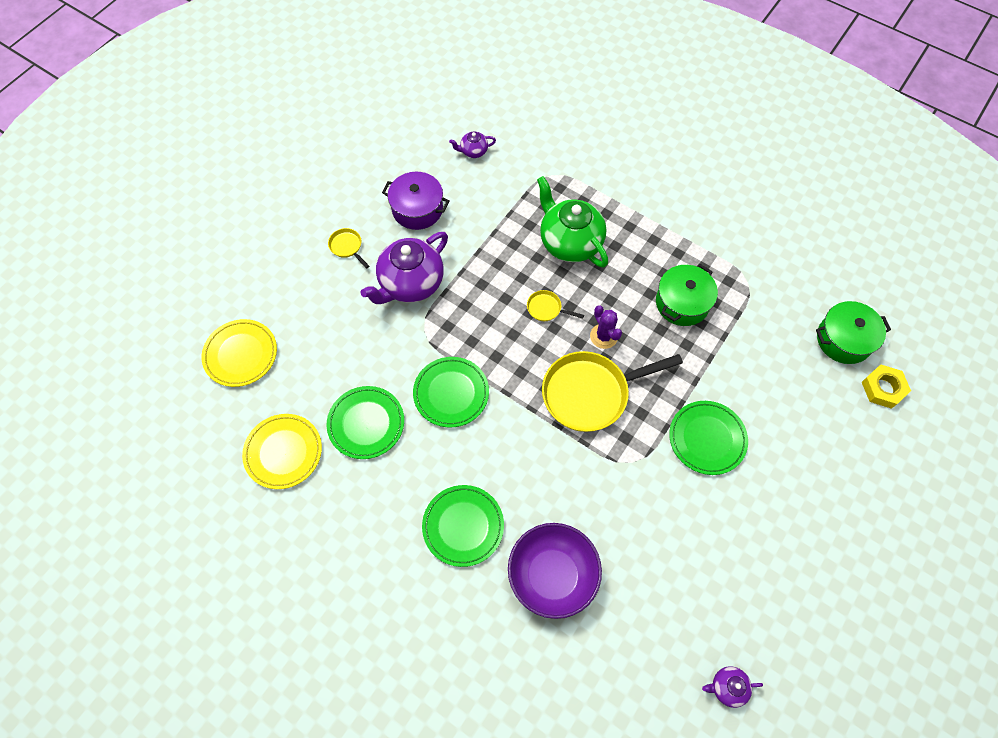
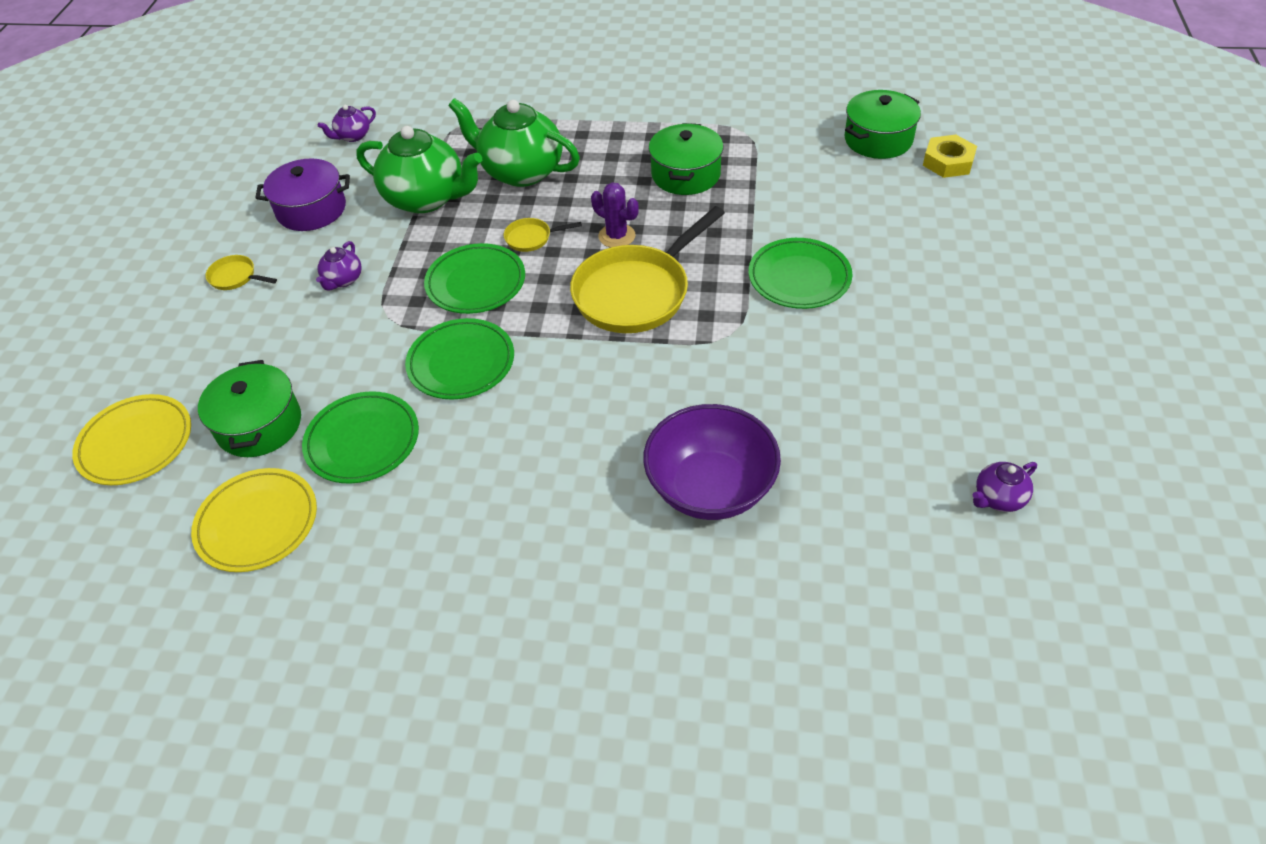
camera: 25 degrees left, 15 degrees down
purple teapot [361,232,448,304] -> purple teapot [316,241,362,291], size x0.46
green plate [422,485,504,567] -> green plate moved to [424,243,525,314]
none -> green pot [198,360,301,457]
none -> green teapot [356,126,482,213]

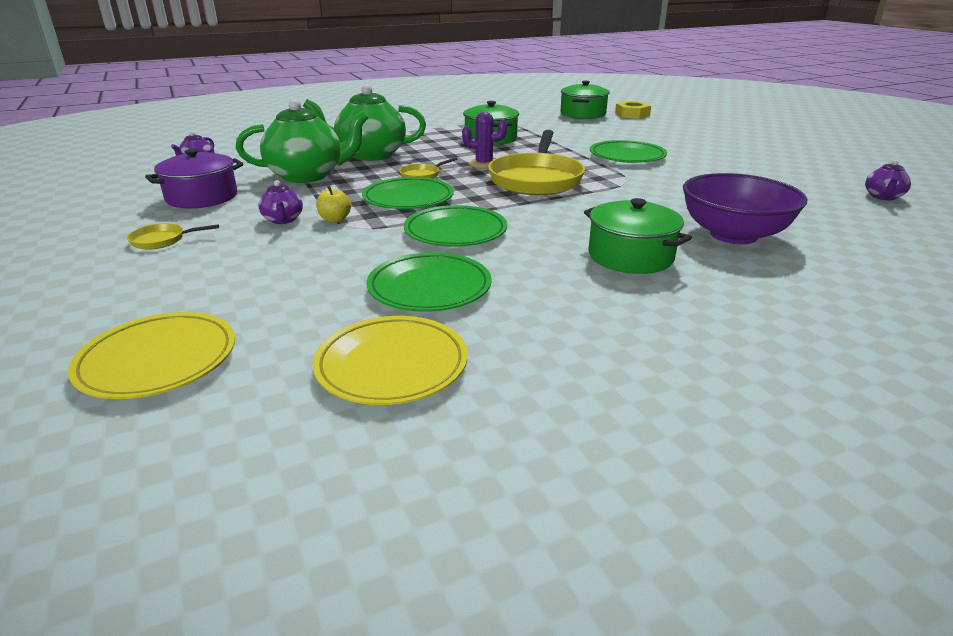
camera: 35 degrees left, 20 degrees down
green pot [198,360,301,457] -> green pot moved to [584,198,692,274]
none -> yellow apple [316,186,351,222]

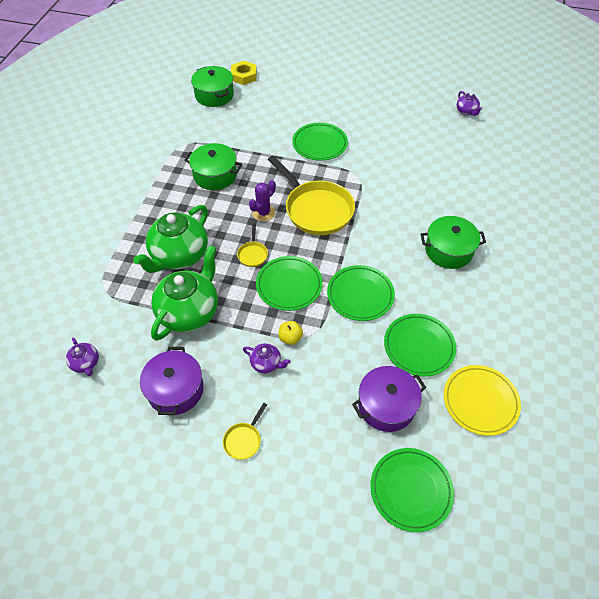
camera: 50 degrees left, 25 degrees up
yellow plate [68,312,235,399] -> green plate [370,448,454,532]
purple bowl [683,173,807,244] -> none
none -> purple pot [352,366,426,432]

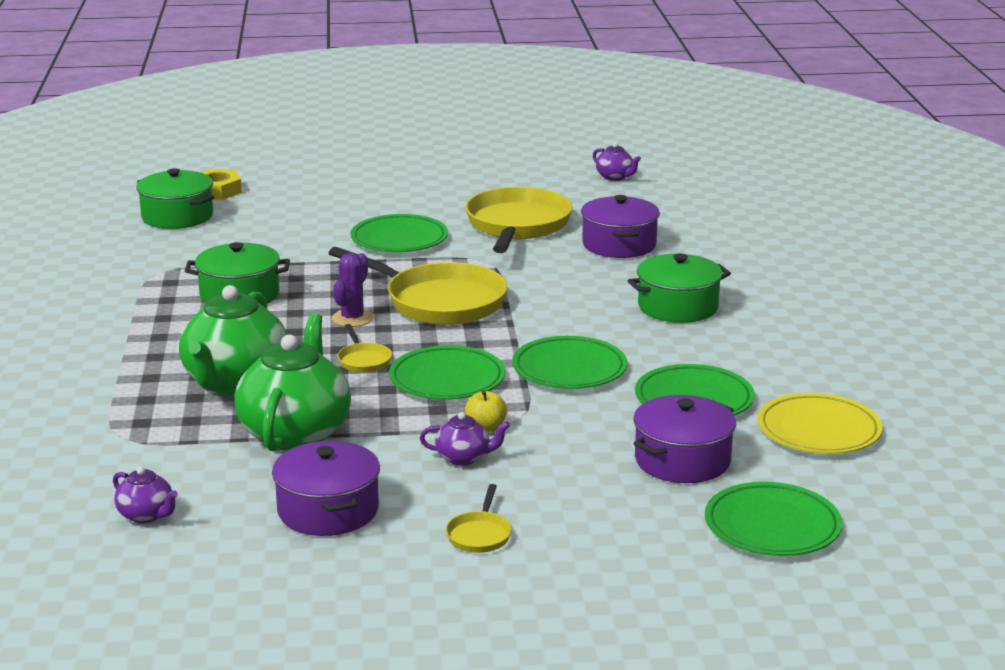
camera: 20 degrees left, 30 degrees down
none -> yellow pan [465,187,573,253]
none -> purple pot [581,195,660,258]

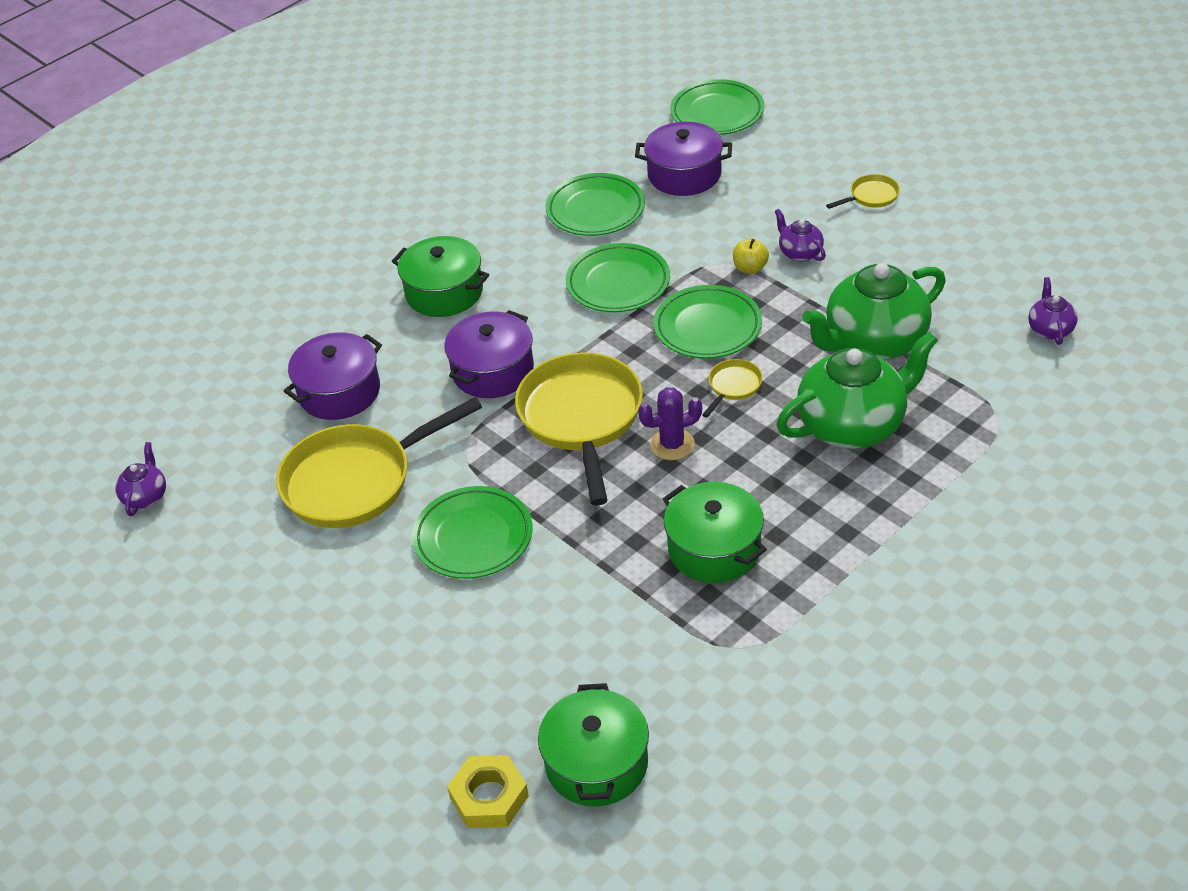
camera: 125 degrees left, 20 degrees up
purple pot [272,441,380,536] -> purple pot moved to [444,310,534,398]
yellow plate [757,393,882,454] -> none

